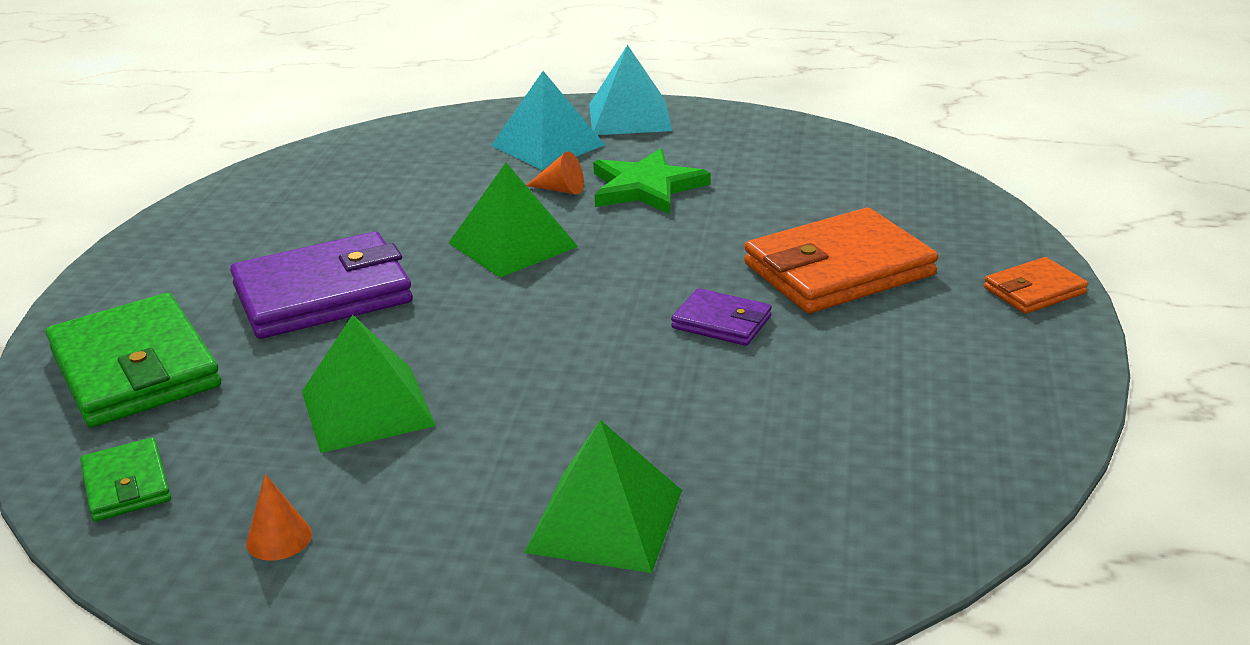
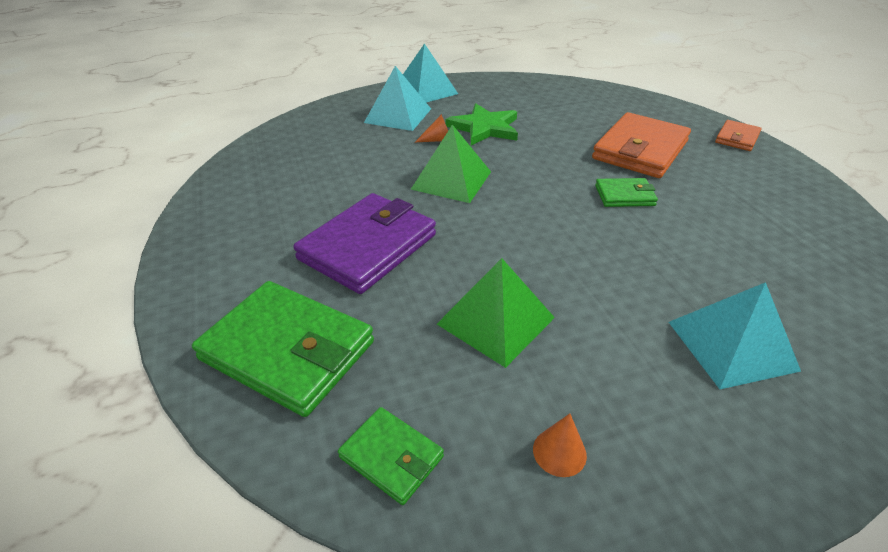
camera: 30 degrees left, 10 degrees up
green pyramid [524,420,682,573] -> turquoise pyramid [669,282,801,389]
purple wallet [671,288,772,346] -> green wallet [595,178,658,207]

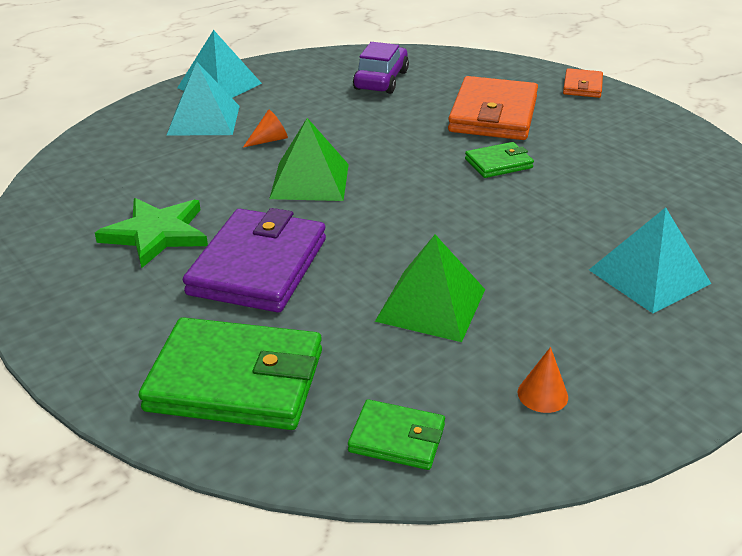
camera: 20 degrees left, 5 degrees down
green star [446,104,518,145] -> green star moved to [95,198,208,268]
none -> purple car [353,42,409,94]

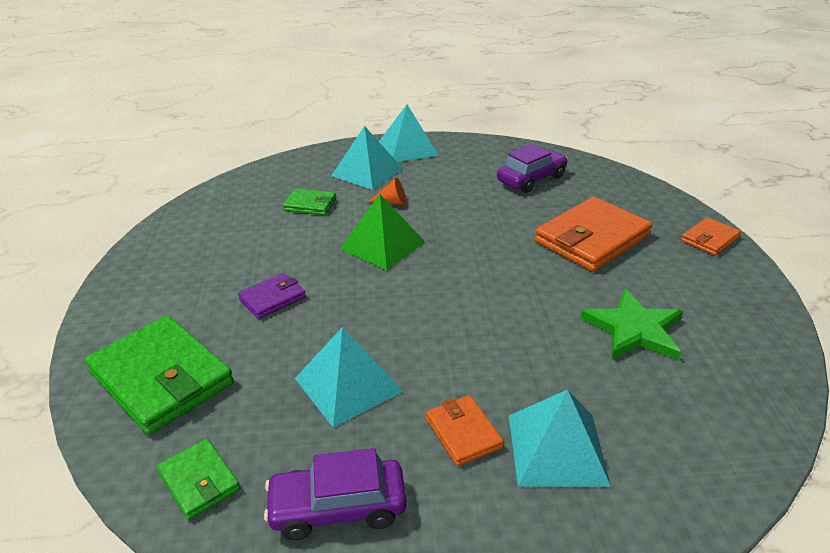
camera: 35 degrees right, 0 degrees up
green star [95,198,208,268] -> green star moved to [580,289,683,360]
purple wallet [183,208,326,312] -> purple wallet [238,273,306,319], size x0.51
green pyramid [375,234,485,342] -> turquoise pyramid [295,327,403,428]
green wallet [465,142,534,178] -> green wallet moved to [283,188,336,215]
orange cone [517,347,568,413] -> purple car [264,448,407,540]
none -> orange wallet [426,395,504,466]

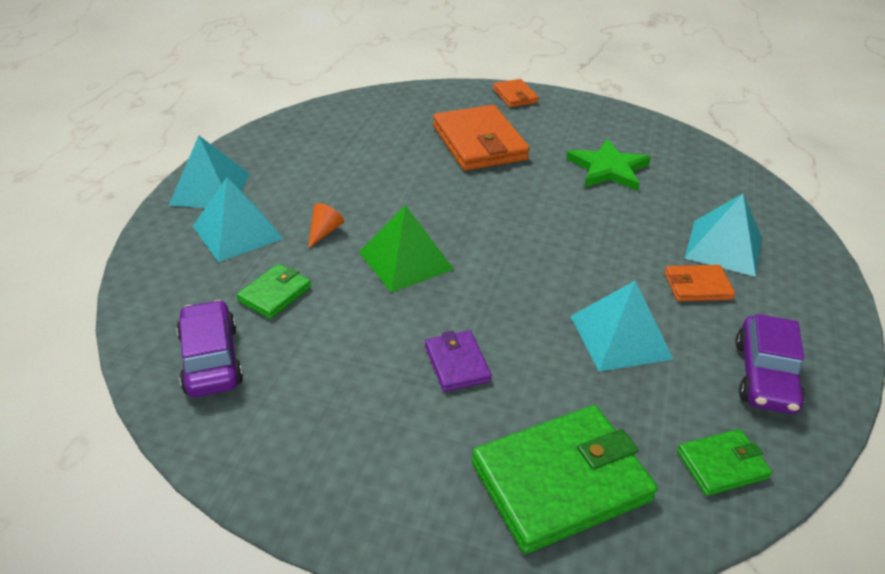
camera: 70 degrees left, 5 degrees up
purple car [497,144,568,193] -> purple car moved to [176,300,243,397]

